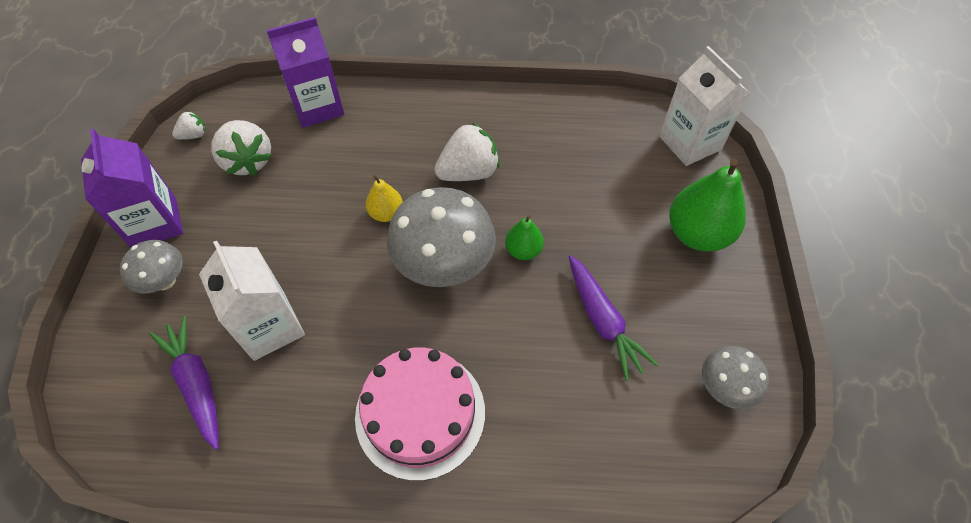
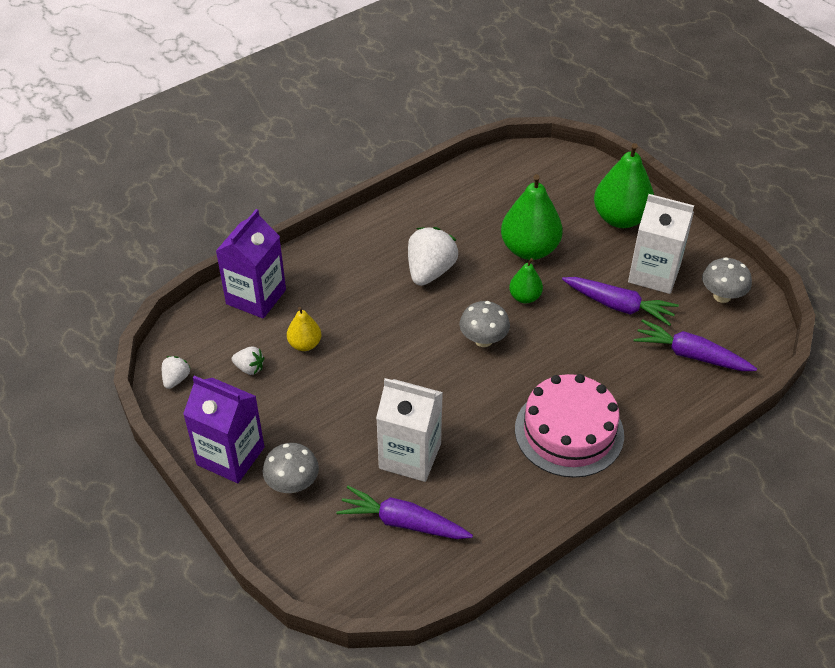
camera: 40 degrees left, 10 degrees down
white strawberry [211,120,272,176] -> white strawberry [232,347,264,375], size x0.51
yellow pear [366,175,403,222] -> yellow pear moved to [287,307,321,351]
grey mushroom [387,187,496,287] -> grey mushroom [459,301,510,347], size x0.54
white carton [659,46,750,166] -> white carton moved to [628,194,694,294]
none -> green pear [501,174,563,260]
none -> purple carrot [634,319,757,371]

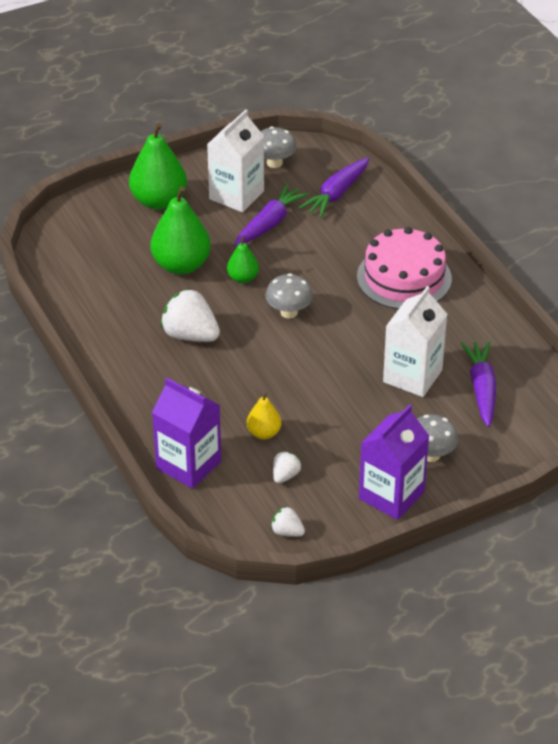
camera: 80 degrees left, 5 degrees down
purple carrot [336,486,473,539] -> purple carrot turned 150 degrees clockwise [461,341,496,427]

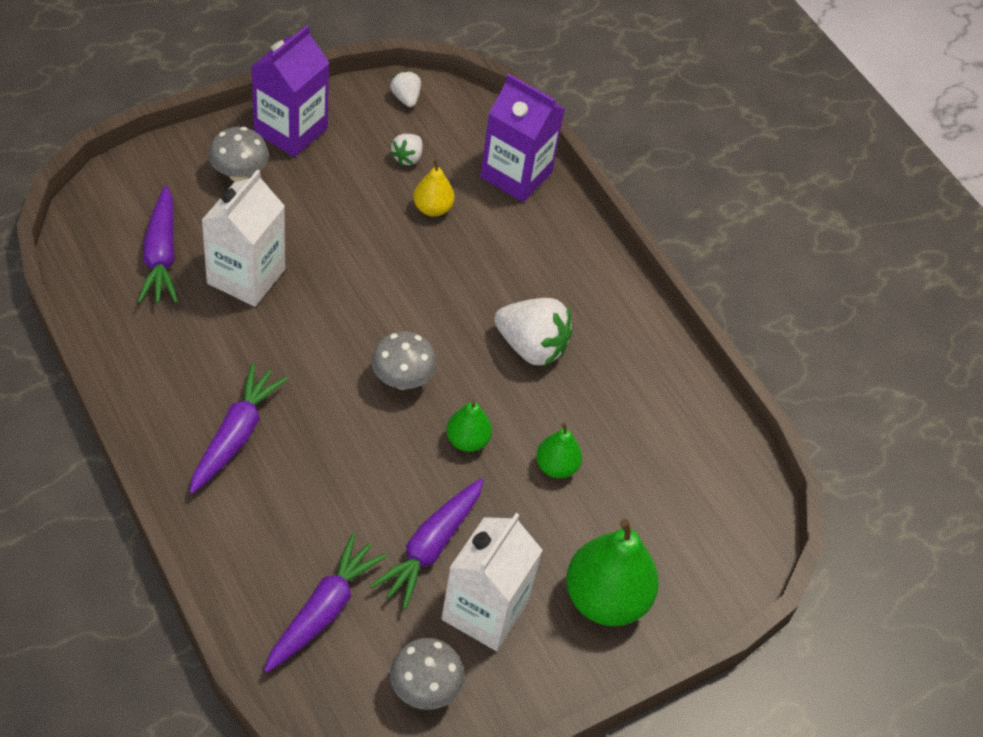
camera: 170 degrees right, 10 degrees up
green pear [151,187,211,274] -> green pear [536,423,582,478], size x0.53
white strawberry [271,506,305,537] -> white strawberry turned 135 degrees counterclockwise [390,71,421,107]
pink cake [357,227,452,309] -> purple carrot [189,363,288,494]

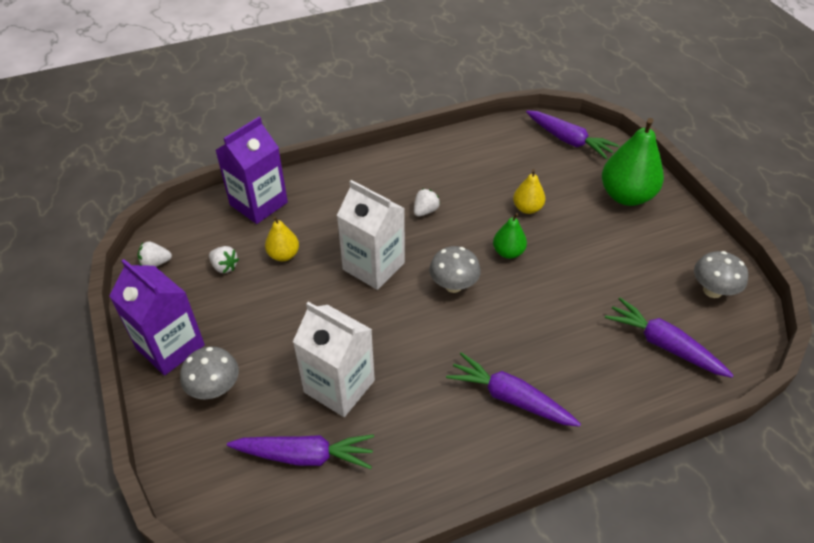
camera: 75 degrees left, 5 degrees down
purple carrot [370,478,484,609] -> purple carrot moved to [526,110,619,159]
white carton [441,513,542,651] -> white carton moved to [336,180,405,290]
white strawberry [494,298,573,366] -> white strawberry [414,189,440,217], size x0.51
green pear [536,423,582,478] -> yellow pear [513,169,545,214]

